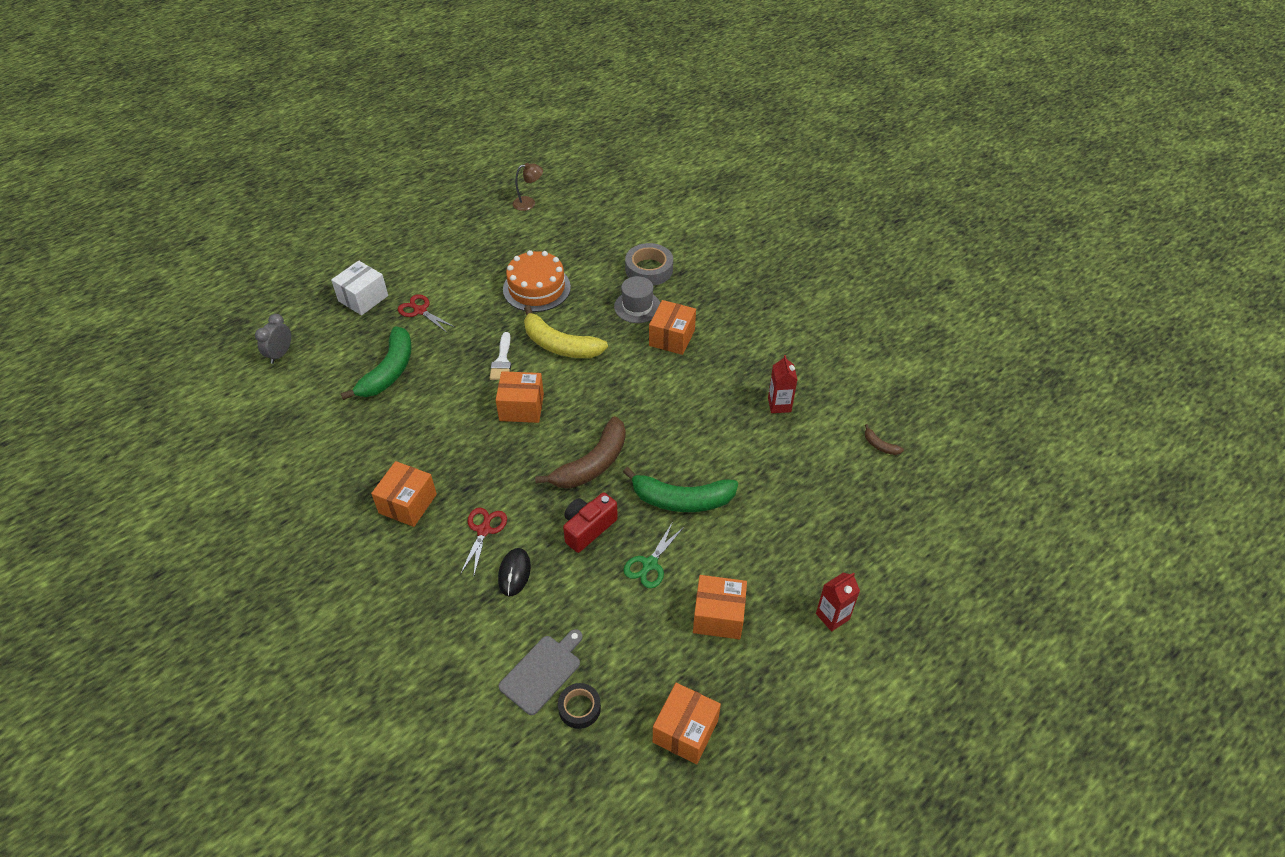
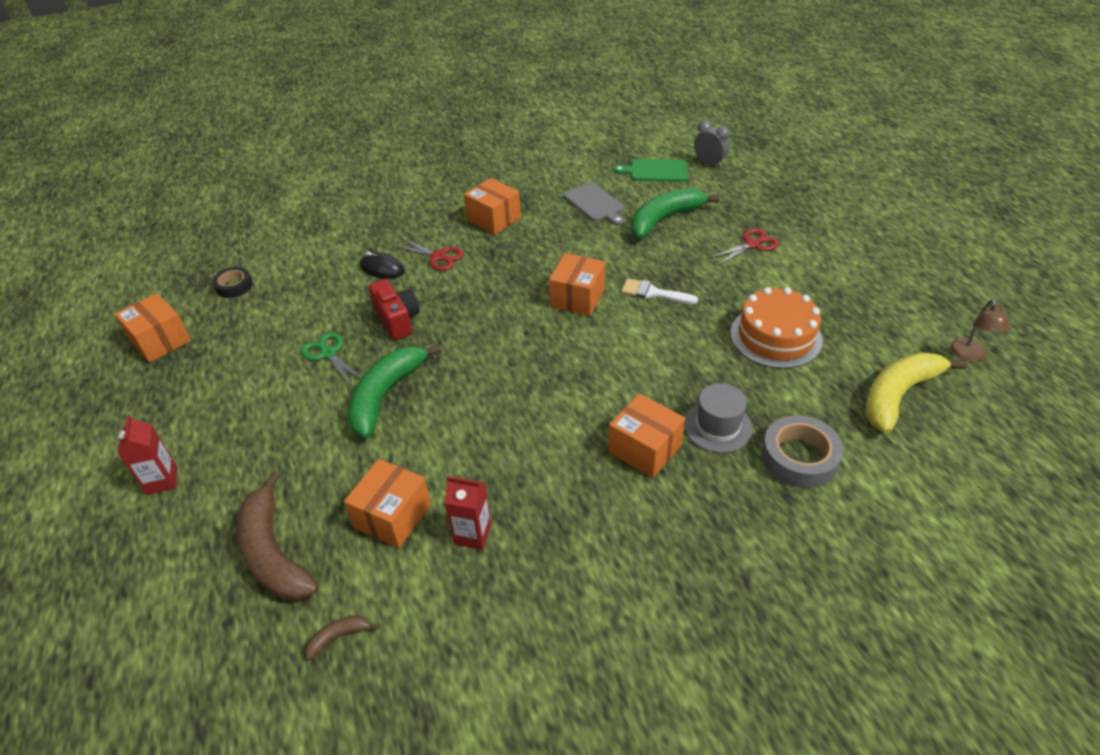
camera: 110 degrees right, 5 degrees down
white box [331,260,388,315] -> none
green banana [341,326,412,400] -> green banana turned 105 degrees clockwise [631,188,720,239]
grey cutting board [499,629,583,715] -> grey cutting board moved to [564,182,625,226]
yellow banana [524,305,608,358] -> yellow banana moved to [866,352,967,433]
brown banana [535,416,626,488] -> brown banana moved to [236,471,319,601]
orange box [693,575,747,639] -> orange box moved to [344,459,431,548]
none -> green cutting board [614,159,688,182]

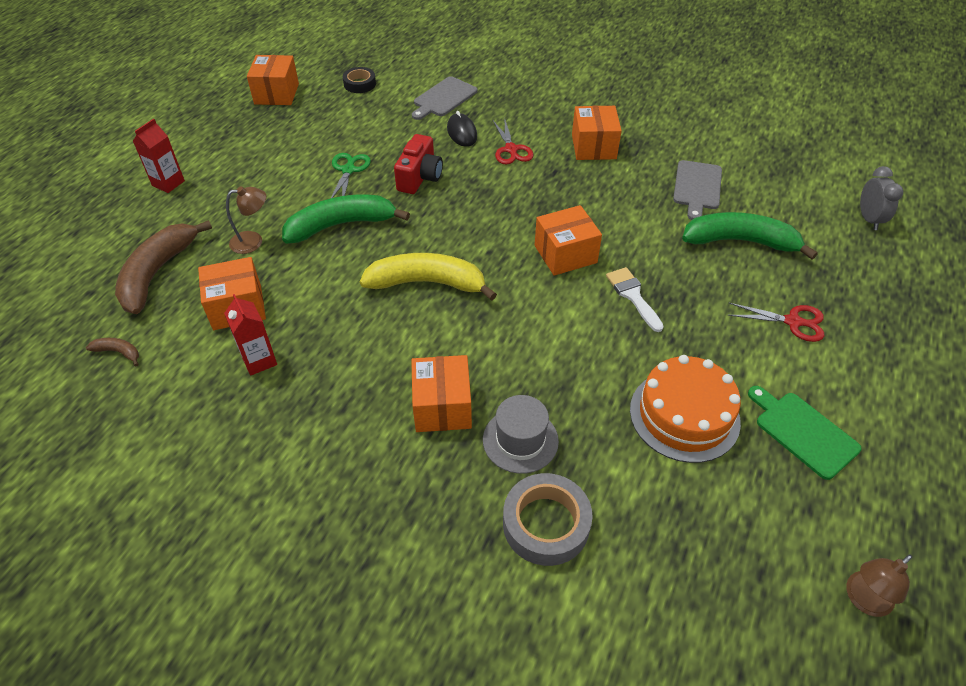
camera: 45 degrees right, 5 degrees up
green cutting board [614,159,688,182] -> green cutting board moved to [748,386,862,480]
yellow banana [866,352,967,433] -> yellow banana moved to [360,253,497,301]
none -> brown lamp [226,186,266,254]
none -> grey cutting board [412,76,478,120]

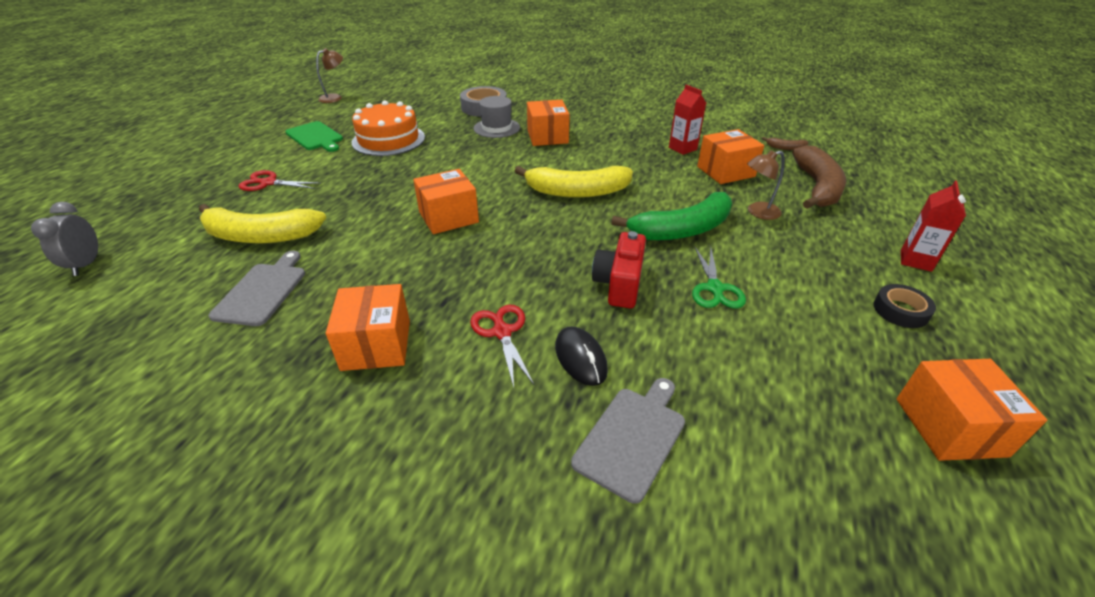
camera: 175 degrees right, 10 degrees down
black tape [343,67,376,93] -> black tape moved to [873,284,936,328]
white brush [606,267,664,332] -> none
green banana [682,212,818,259] -> yellow banana [199,204,326,243]

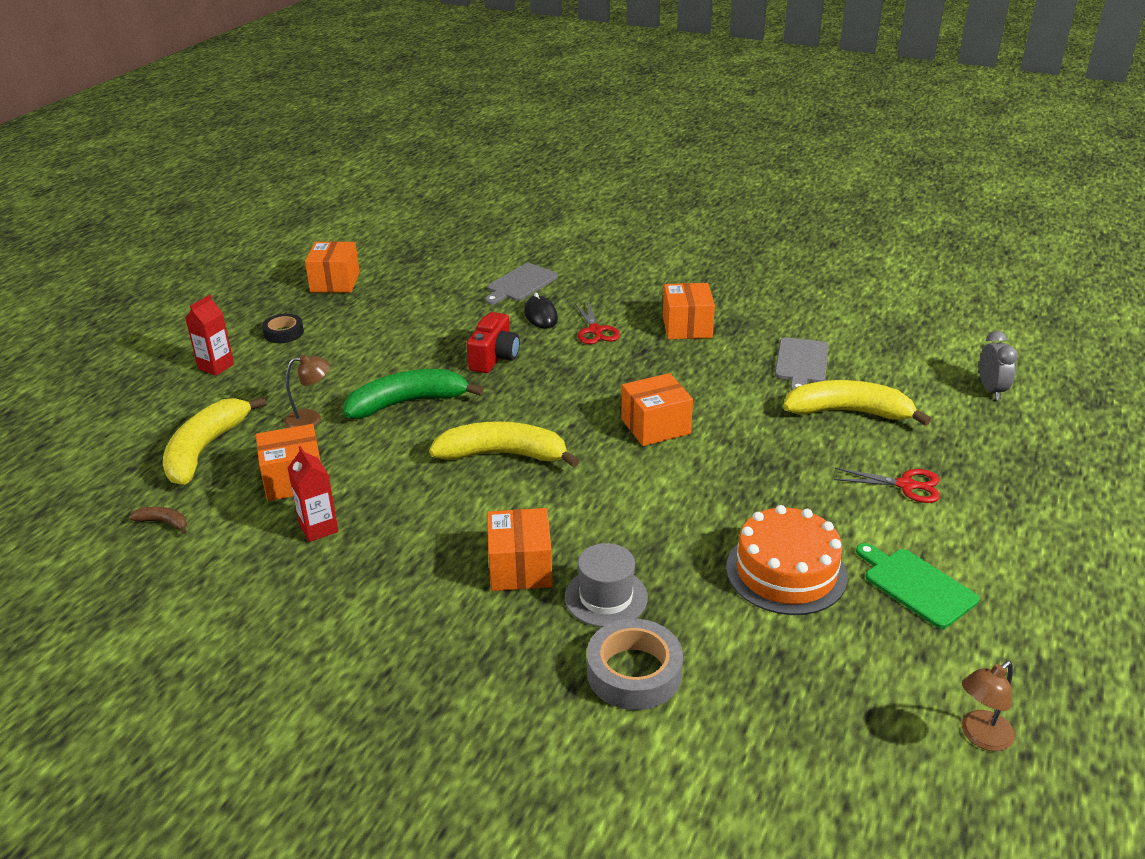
camera: 175 degrees left, 5 degrees down
green scissors [692,247,746,309] -> none
brown banana [792,145,846,209] -> yellow banana [163,396,266,485]

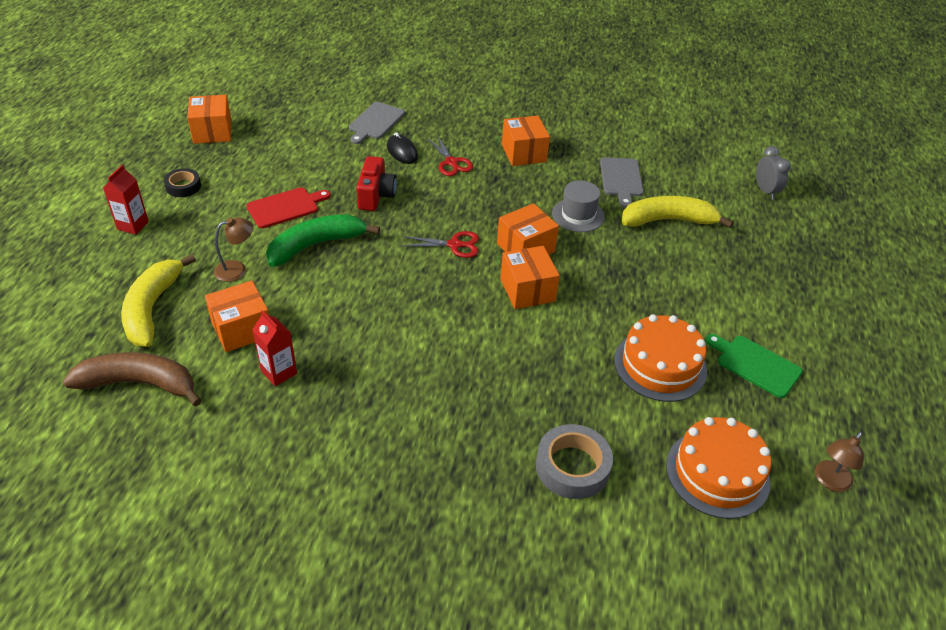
camera: 15 degrees left, 10 degrees up
brown banana [129,507,187,534] -> brown banana [63,352,202,406], size x2.36
yellow banana [429,421,580,467] -> none
orange box [487,508,553,591] -> orange box moved to [500,246,560,309]
grey hat [565,543,648,627] -> grey hat moved to [552,180,605,232]
red scissors [834,468,940,503] -> red scissors moved to [401,231,479,258]
none -> red cutting board [246,187,331,228]
none -> orange cake [666,417,772,519]

